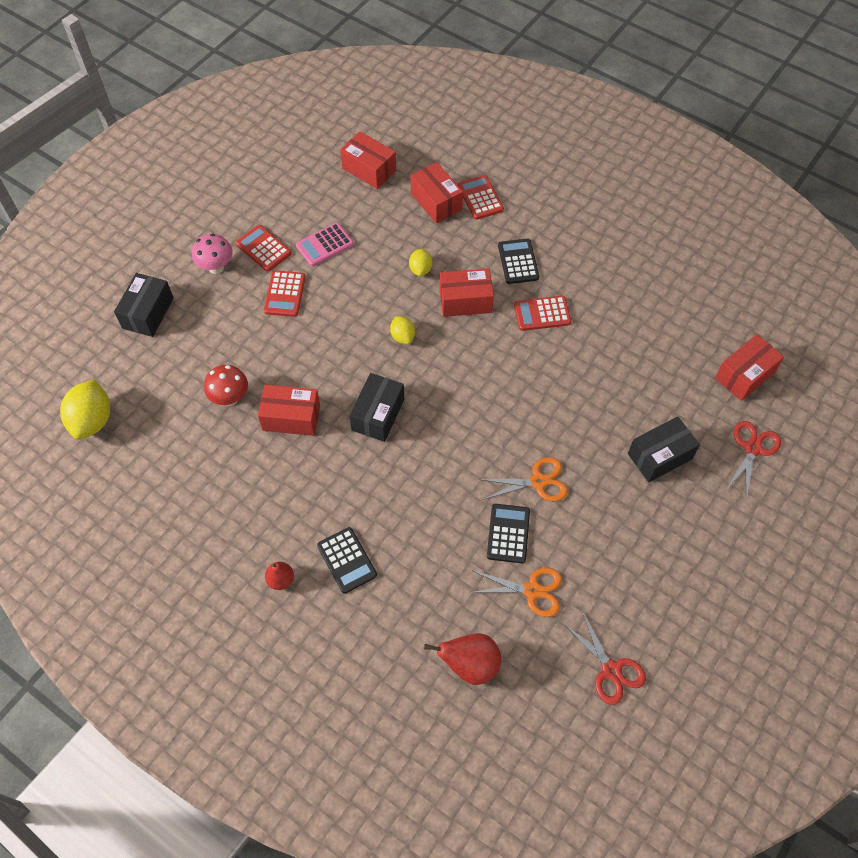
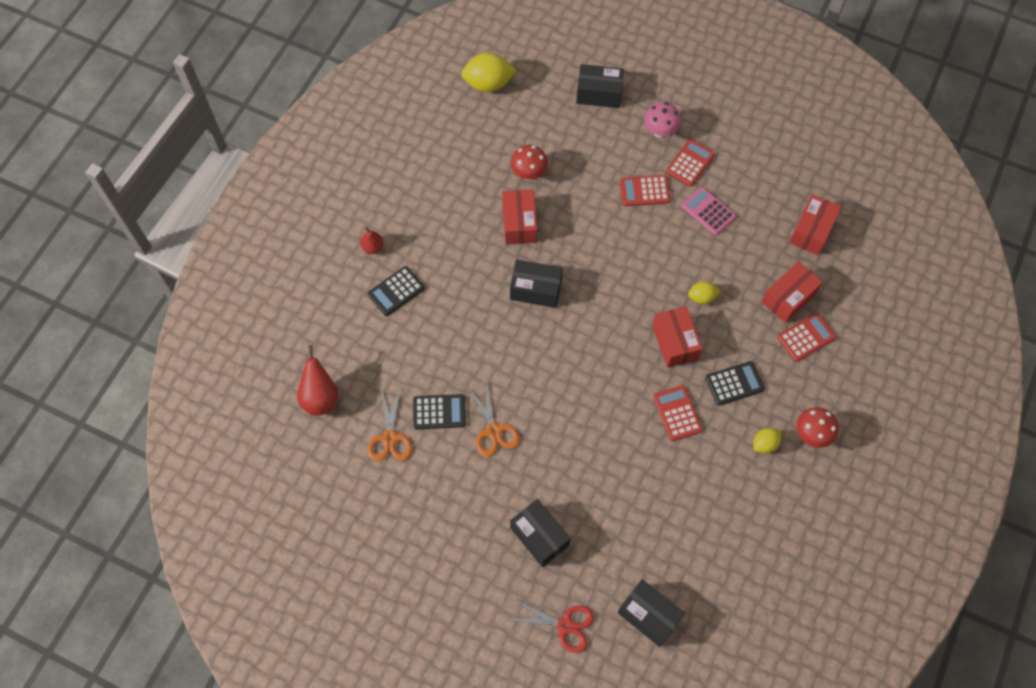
camera: 80 degrees right, 5 degrees up
yellow lemon [390,316,415,344] -> yellow lemon moved to [753,428,782,454]
red scissors [563,611,646,705] -> none
red box [715,334,784,401] -> black box [618,579,685,647]
none -> red mushroom [796,407,839,448]

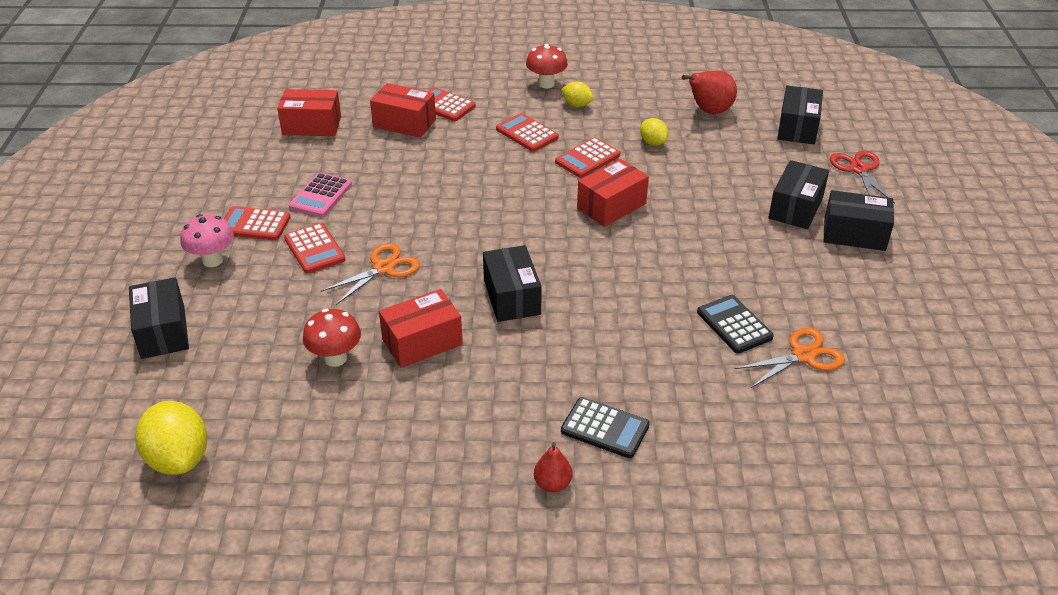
camera: 115 degrees left, 25 degrees down
red pear [297,345,339,416] -> red pear moved to [682,71,737,114]
orange scissors [468,381,519,457] -> orange scissors moved to [320,243,420,305]
red box [652,306,702,368] -> red box moved to [577,159,649,227]
yellow lemon [688,281,720,304] -> yellow lemon moved to [640,118,669,146]
black calculator [706,361,765,406] -> red calculator [496,113,559,152]
none -> black box [823,190,894,251]

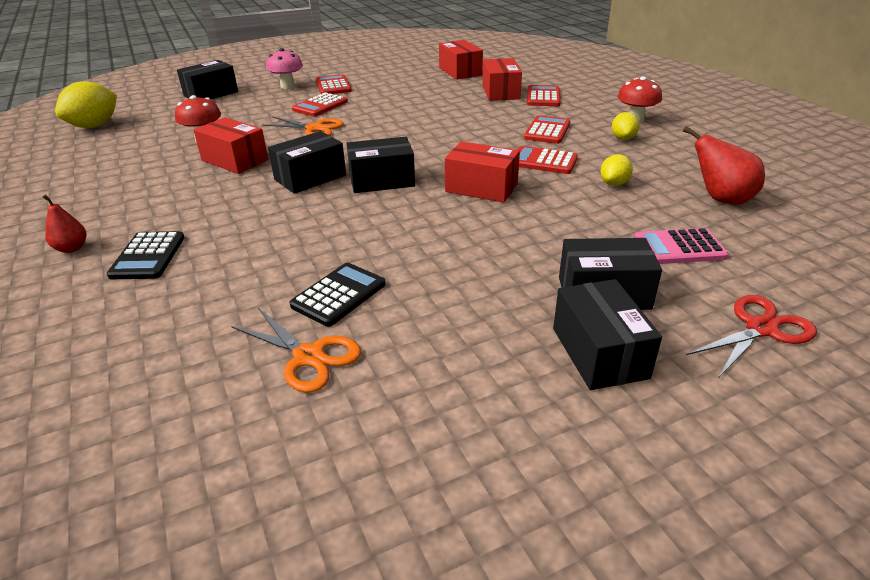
camera: 65 degrees right, 5 degrees down
pink calculator [289,172,352,217] -> pink calculator moved to [634,228,729,264]
black box [777,85,823,144] -> black box moved to [346,137,415,193]

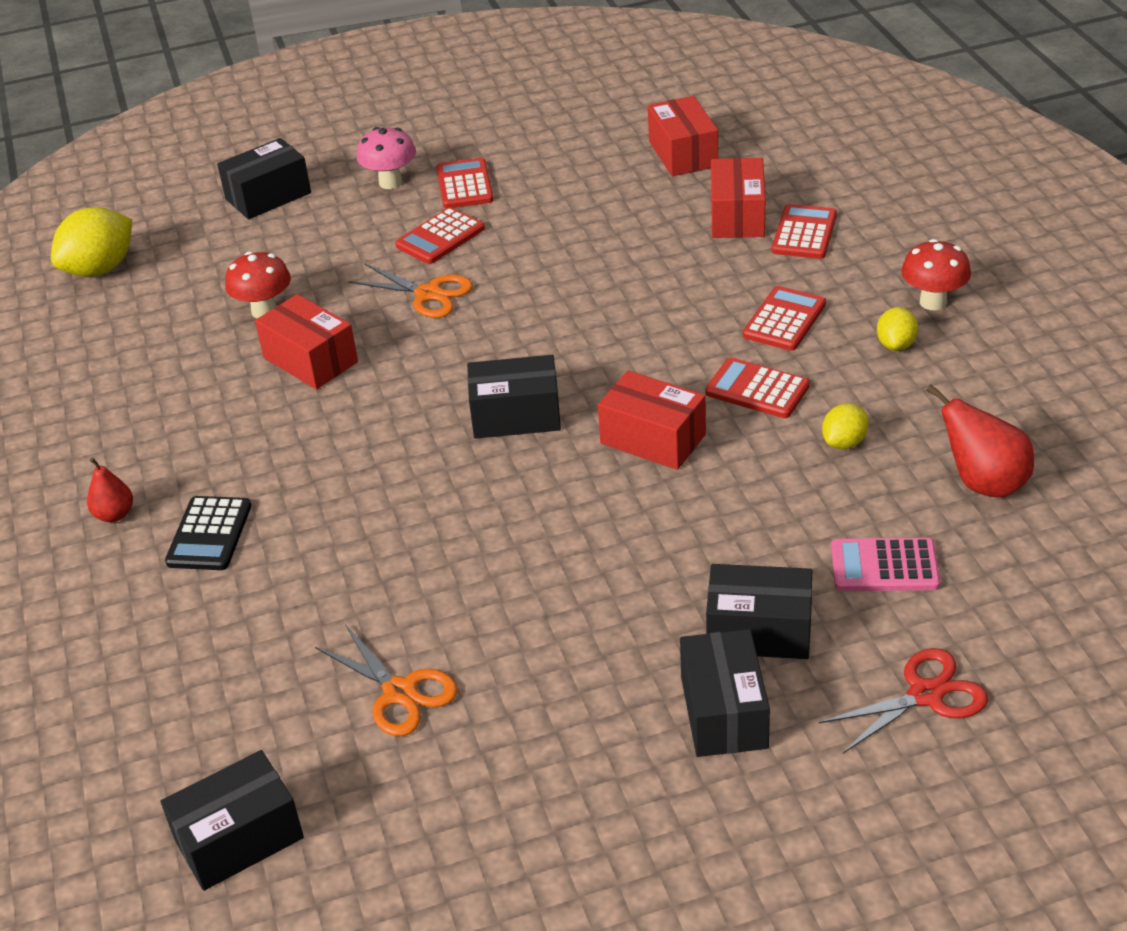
camera: 10 degrees right, 5 degrees up
black box [268,131,346,194] -> black box moved to [160,750,304,891]
black calculator [289,263,385,327] -> none

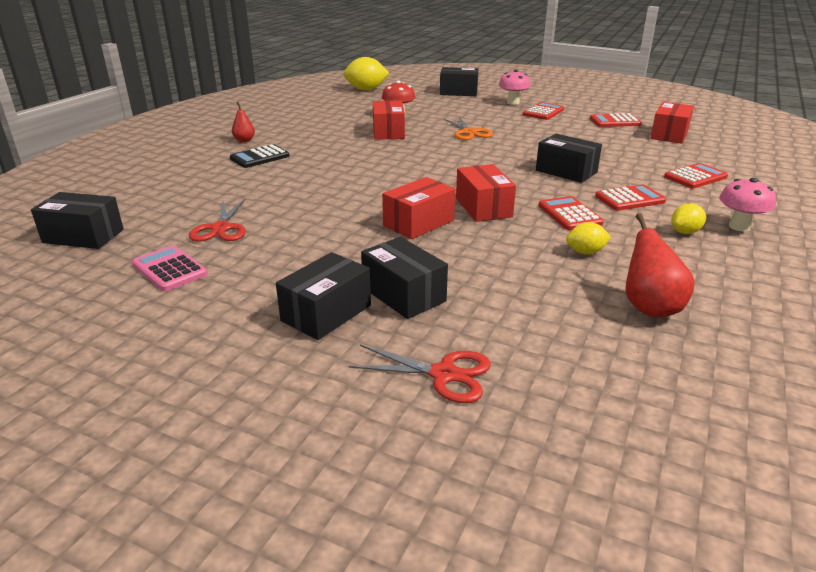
camera: 40 degrees right, 10 degrees down
orange scissors [315,624,458,736] -> red scissors [189,199,246,242]
red calculator [395,207,485,264] -> red calculator moved to [590,113,642,127]
black box [467,355,561,439] -> black box moved to [536,134,602,183]
red box [711,158,765,238] -> red box moved to [382,177,455,239]
pink calculator [831,538,940,591] -> pink calculator moved to [132,246,208,291]
red mushroom [901,239,971,310] -> pink mushroom [719,178,776,231]

